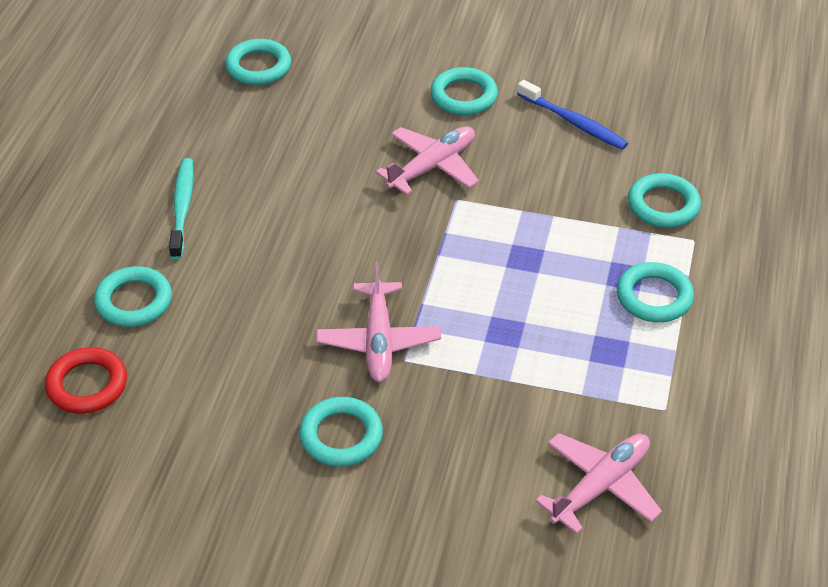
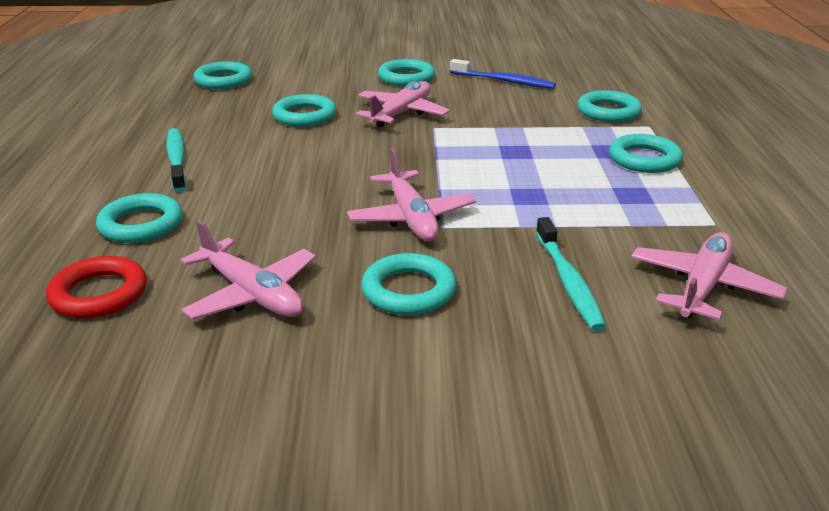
camera: 15 degrees left, 15 degrees down
none -> pink plane [180,220,316,320]
none -> turquoise ring [272,94,336,127]
none -> turquoise toothbrush [536,217,606,331]

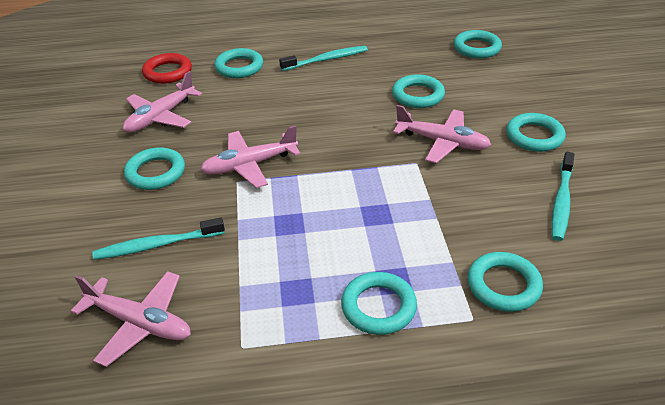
camera: 85 degrees right, 10 degrees up
blue toothbrush [450,59,556,89] -> turquoise toothbrush [552,152,575,241]

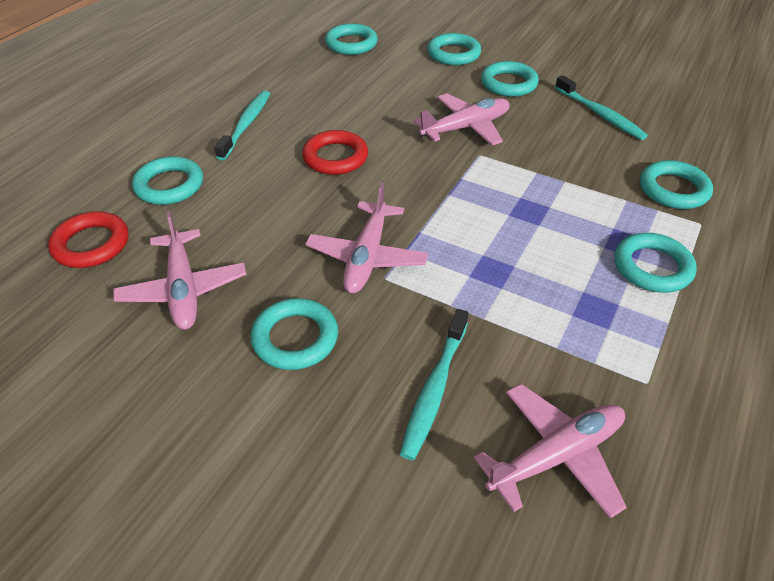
camera: 55 degrees left, 5 degrees up
turquoise ring [392,74,445,108] -> turquoise ring moved to [427,33,481,65]
none -> red ring [302,130,368,175]

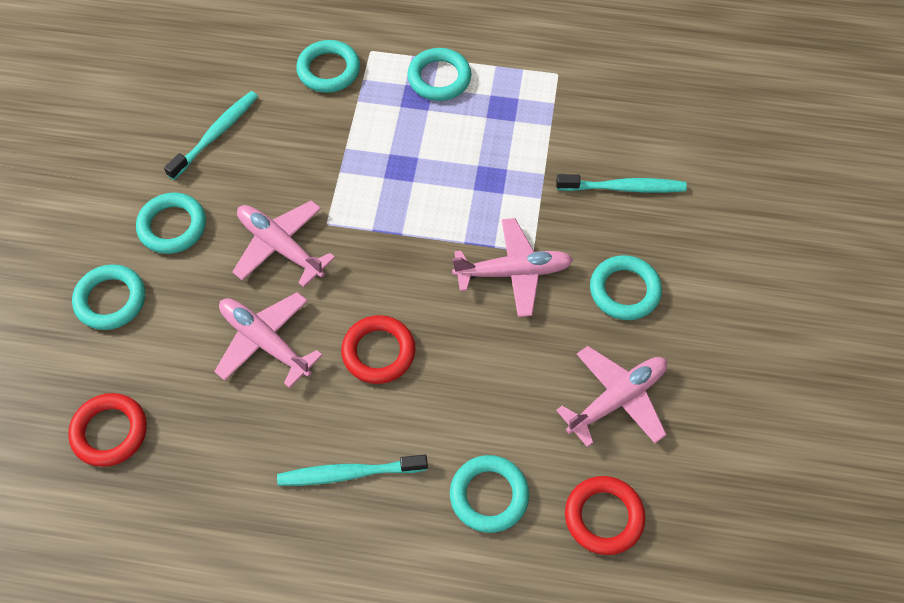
camera: 110 degrees left, 15 degrees up
turquoise ring [325,23,378,55] -> red ring [68,393,147,467]
pink plane [474,384,627,519] -> pink plane moved to [214,292,323,388]

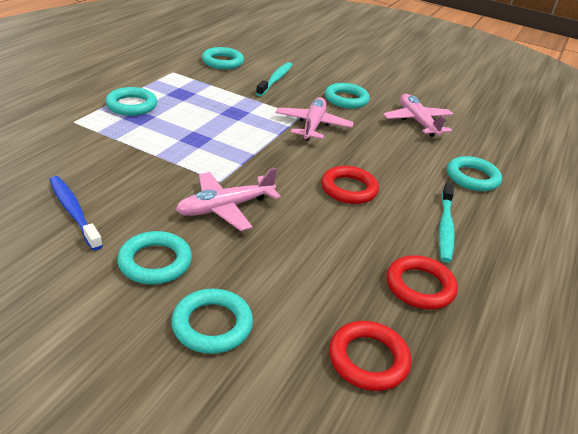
camera: 75 degrees left, 25 degrees down
turquoise toothbrush [164,91,258,180] -> blue toothbrush [49,176,103,251]
pink plane [214,292,323,388] -> none
turquoise ring [296,40,360,93] -> turquoise ring moved to [202,47,244,69]
red ring [565,476,645,555] -> red ring moved to [387,255,458,310]

